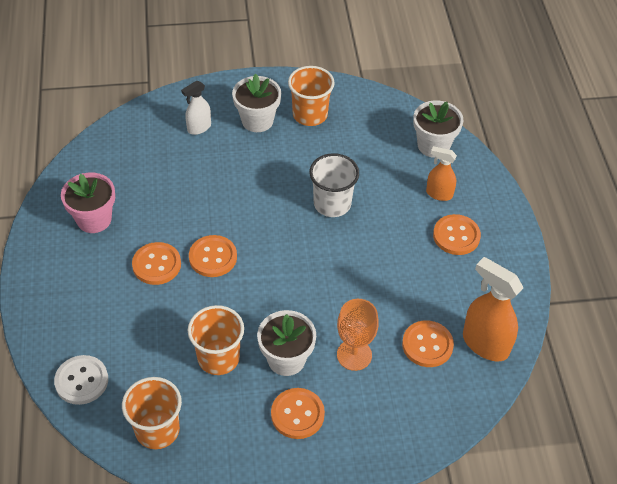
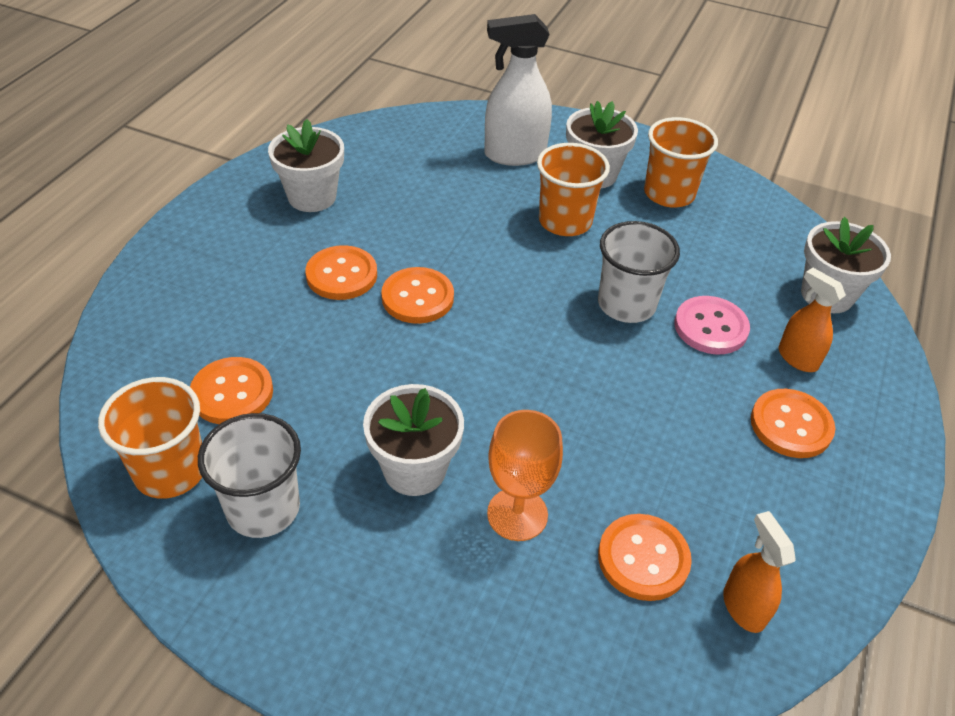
camera: 30 degrees right, 5 degrees down
white button [54,355,108,405] -> none
pink flower pot [61,173,115,233] -> white flower pot [268,119,344,212]
white spray bottle [181,81,211,135] -> white spray bottle [484,14,552,166], size x1.69
orange cup [188,305,244,375] -> orange cup moved to [537,143,610,236]
orange button [271,388,325,439] -> orange button moved to [190,357,273,424]
orange spray bottle [463,257,523,362] -> orange spray bottle [723,511,796,633], size x0.59
none -> white cup [198,413,301,538]
none -> pink button [675,296,750,354]

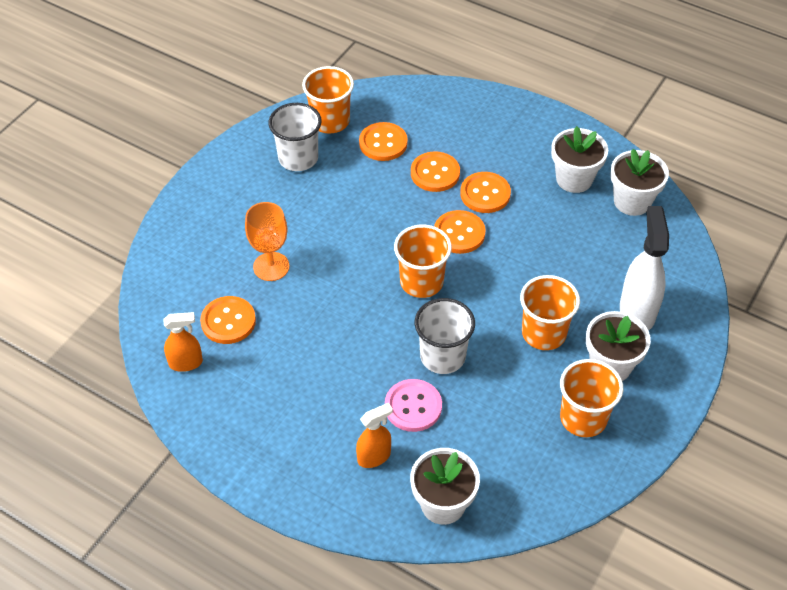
camera: 100 degrees right, 5 degrees up
white flower pot [363,384,464,496] -> white flower pot moved to [610,149,669,216]
orange button [751,389,835,458] -> orange button moved to [411,151,460,192]
none -> orange cup [394,225,452,298]

